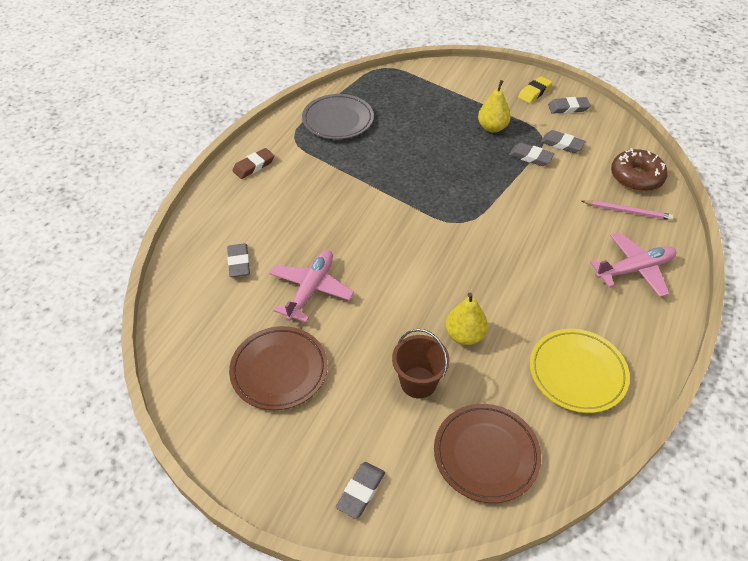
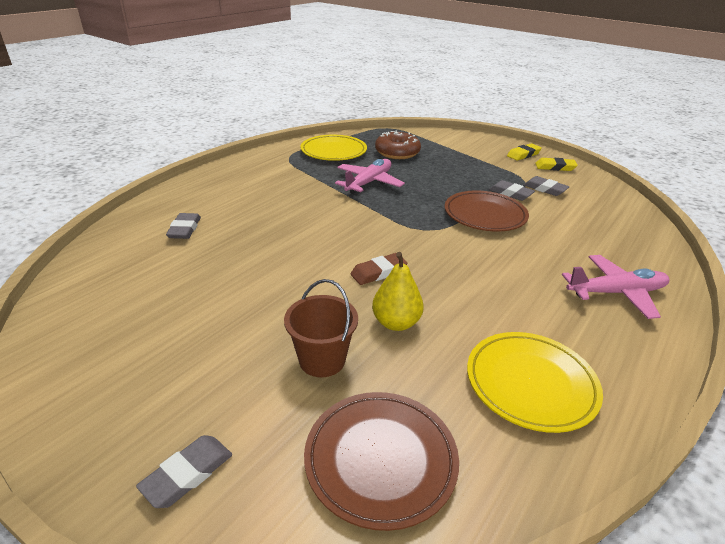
camera: 10 degrees right, 15 degrees down
brown plate [229,326,328,410] -> brown plate moved to [445,191,529,231]
brown eraser [232,148,275,179] -> brown eraser moved to [350,253,407,285]
pink plane [269,250,354,323] -> pink plane moved to [335,159,405,194]
grey plate [302,94,374,139] -> yellow plate [301,135,367,161]
yellow pear [478,80,511,133] -> none
grey eraser [548,97,591,114] -> yellow eraser [535,158,578,171]
pink pencil [581,200,674,220] -> none
brown donut [611,148,668,191] -> brown donut moved to [375,130,421,159]

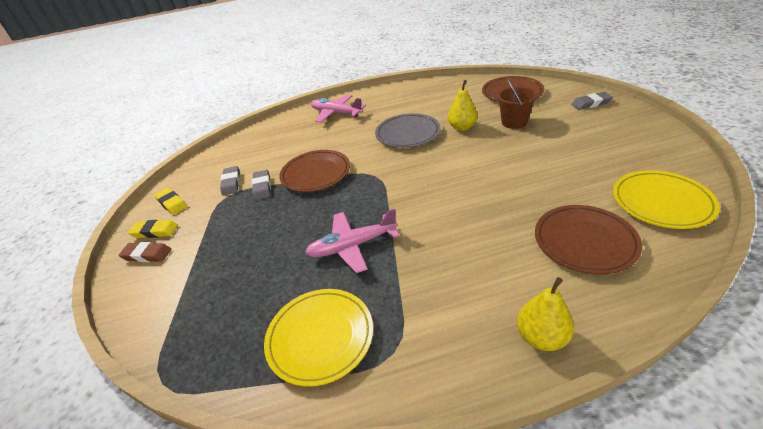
camera: 135 degrees left, 5 degrees up
grey eraser [166,213,201,239] -> brown plate [535,205,642,275]
brown eraser [350,253,407,285] -> brown eraser moved to [119,242,171,262]
brown donut [375,130,421,159] -> none
yellow plate [467,332,603,433] -> yellow plate moved to [613,170,720,229]
none -> grey plate [375,113,441,148]
none -> yellow pear [517,277,574,351]

